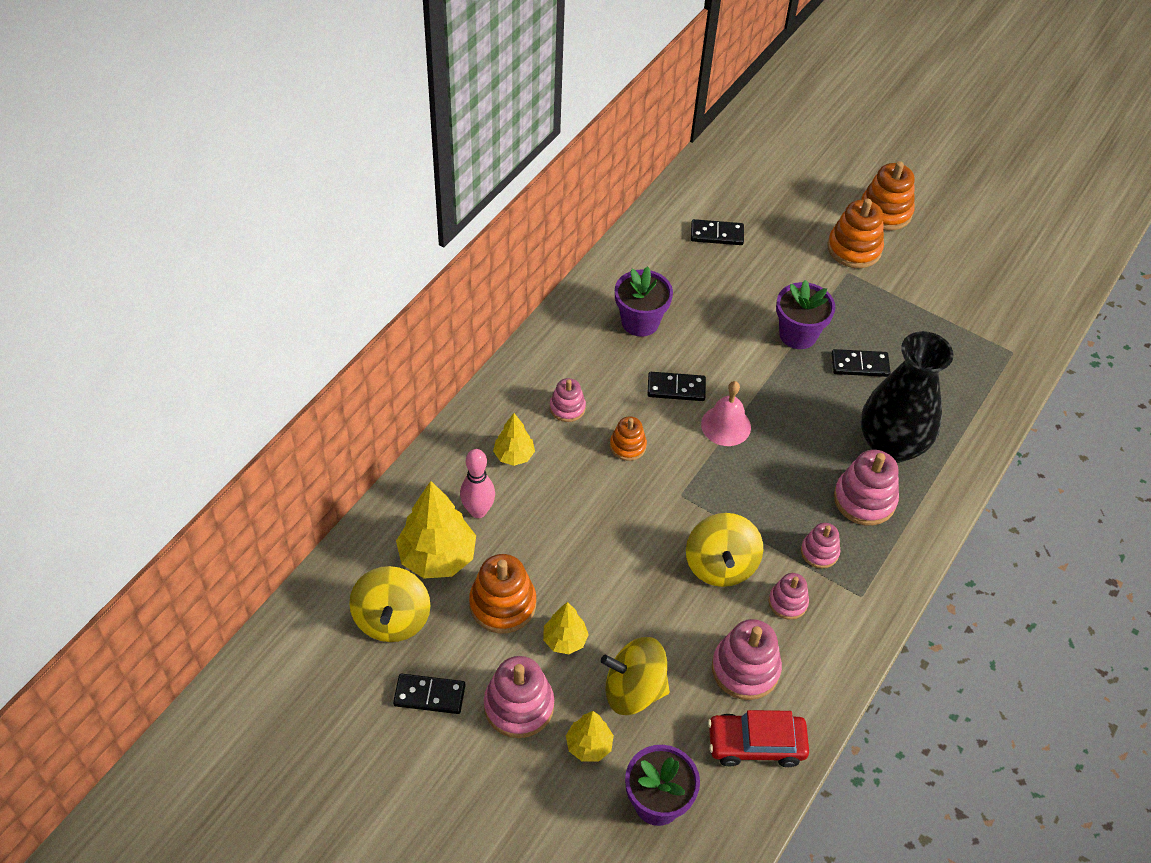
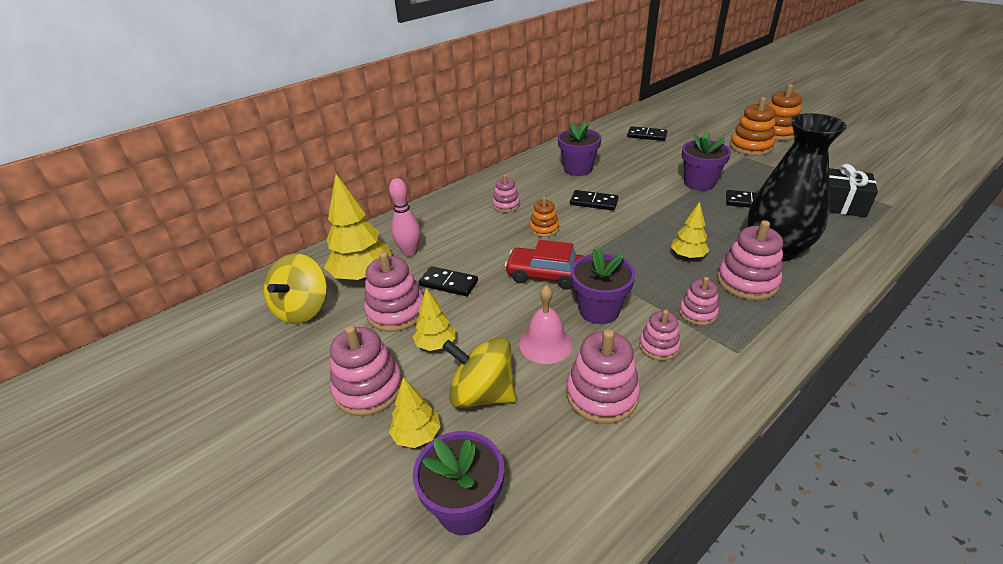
camera: 20 degrees right, 15 degrees down
black domino [393,673,465,714] -> black domino moved to [419,266,478,296]
orange stacking toy [469,554,536,633] -> pink stacking toy [364,252,424,332]
yellow tree [493,413,535,466] -> yellow tree moved to [671,202,709,259]
yellow spinning top [686,513,763,587] -> purple flower pot [571,247,635,324]
pink bell [701,381,751,446] -> pink bell moved to [519,285,573,364]
red car [708,710,809,767] -> red car moved to [505,240,584,289]
none -> black gift [829,164,878,217]

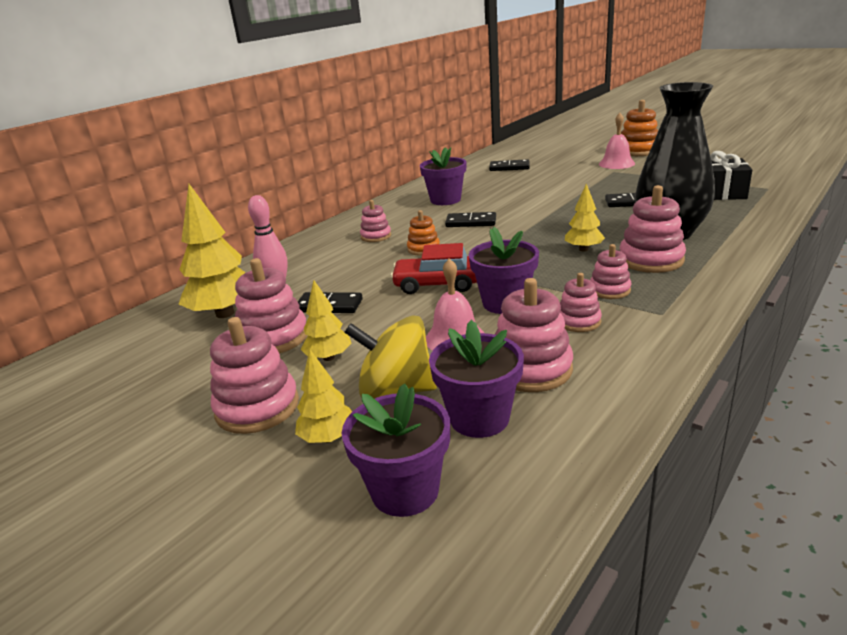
camera: 10 degrees left, 10 degrees down
yellow spinning top [264,254,327,324] -> none
purple flower pot [682,131,731,191] -> purple flower pot moved to [429,320,524,438]
orange stacking toy [730,97,776,156] -> pink bell [599,113,635,169]

